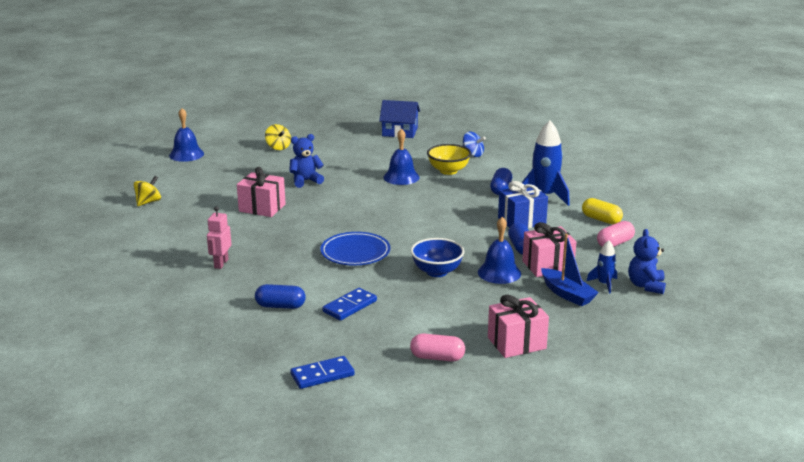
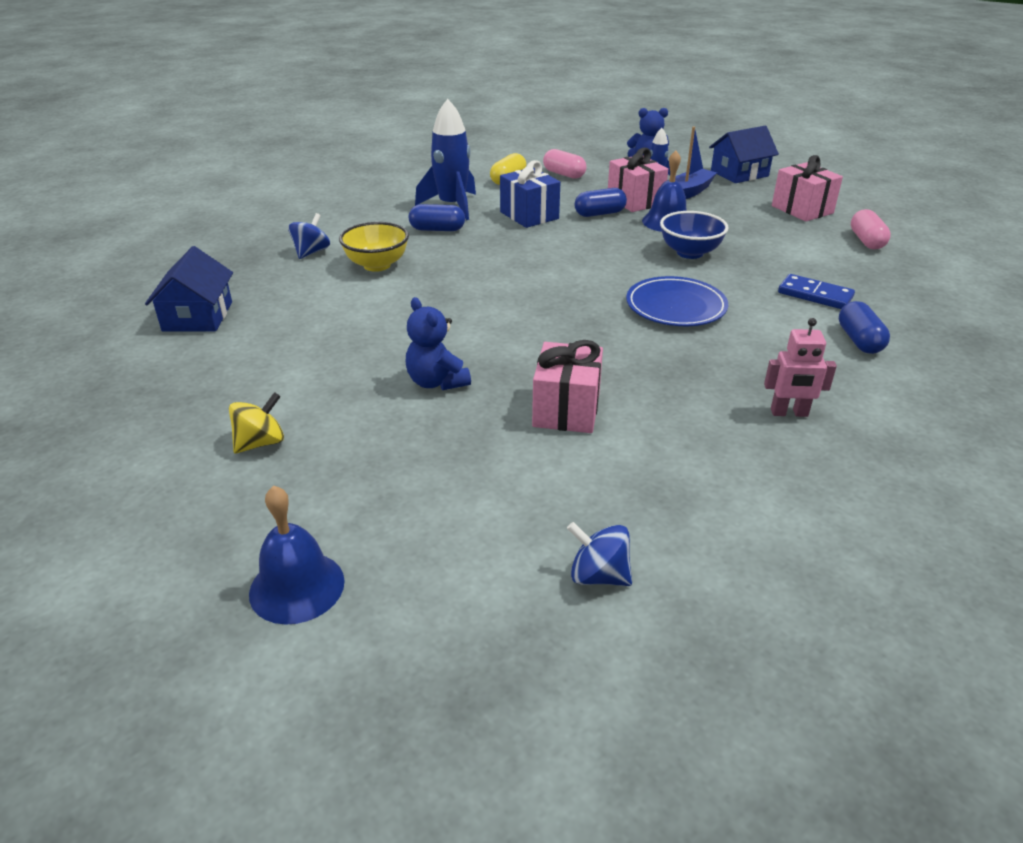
camera: 100 degrees left, 10 degrees up
yellow spinning top [134,176,161,206] -> blue spinning top [567,522,632,586]
blue domino [290,356,355,389] -> none
blue bell [383,128,420,185] -> none
none -> blue house [709,126,779,183]

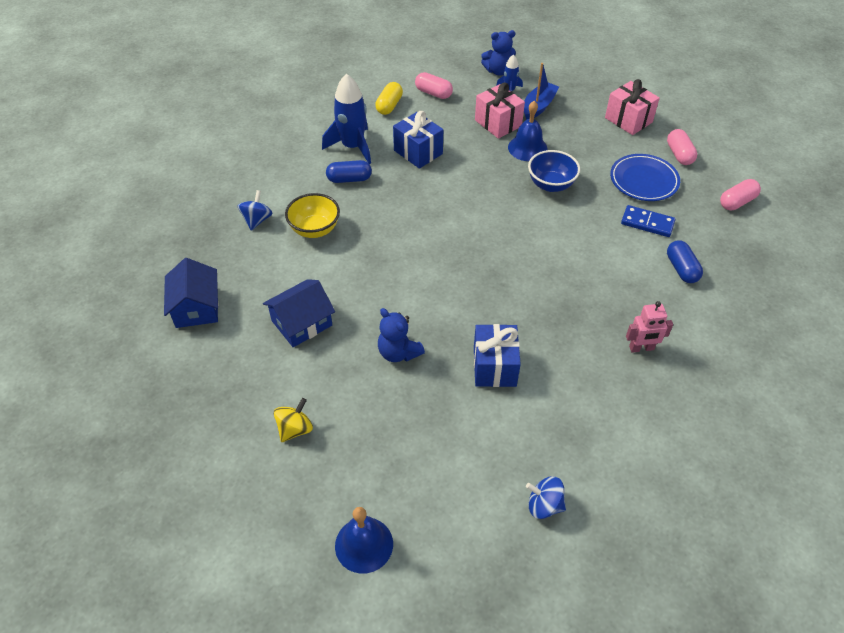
camera: 10 degrees left, 15 degrees up
pink gift [532,340,603,433] -> blue gift [474,324,521,387]
blue capsule [575,188,627,217] -> none
blue plate [626,276,728,326] -> blue plate moved to [610,154,680,201]
blue house [709,126,779,183] -> blue house moved to [263,279,335,347]
none -> pink capsule [720,179,761,210]

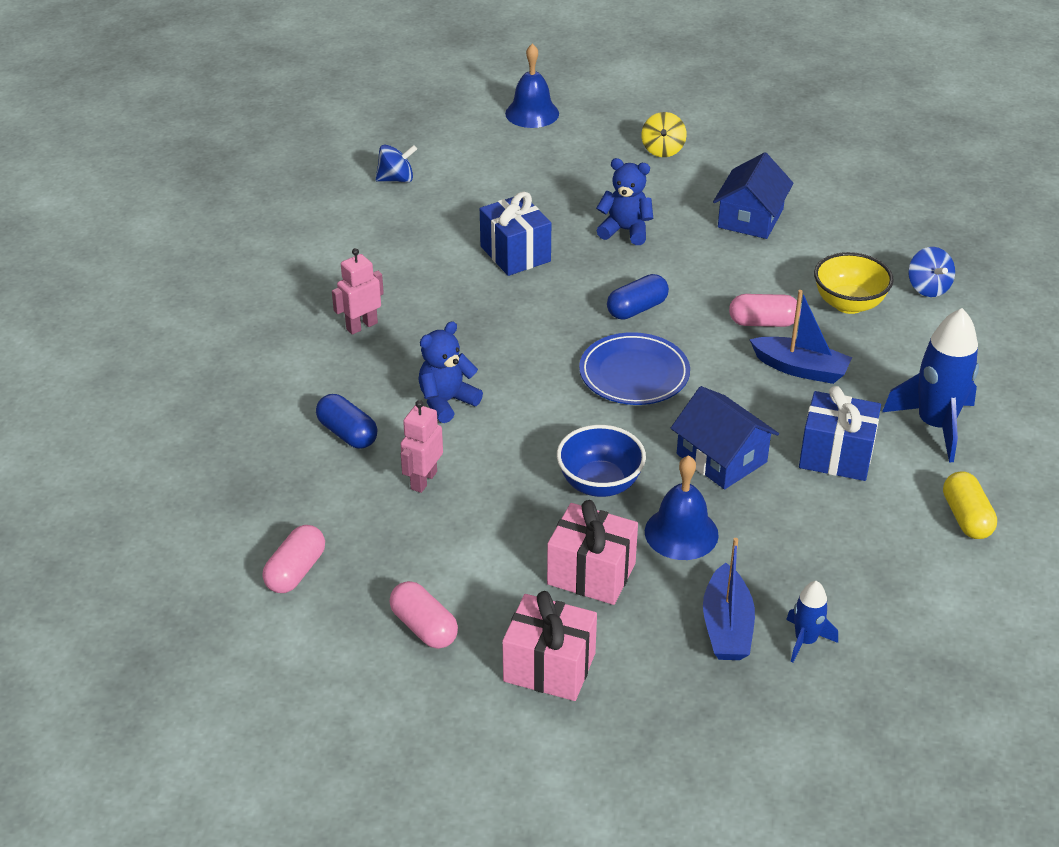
camera: 150 degrees right, 10 degrees down
blue house [164,258,219,328] -> blue house moved to [671,386,779,489]
blue capsule [326,160,372,183] -> blue capsule moved to [607,274,669,320]
pink capsule [415,72,453,99] -> pink capsule moved to [729,294,801,327]
pink gift [475,83,525,139] -> pink gift moved to [547,500,638,605]
blue teddy bear [481,30,516,76] -> blue teddy bear moved to [418,321,483,423]
blue plate [610,154,680,201] -> blue plate moved to [579,332,690,405]
blue domino [621,205,676,237] -> pink robot [401,400,443,493]
none -> blue boat [749,290,852,384]

